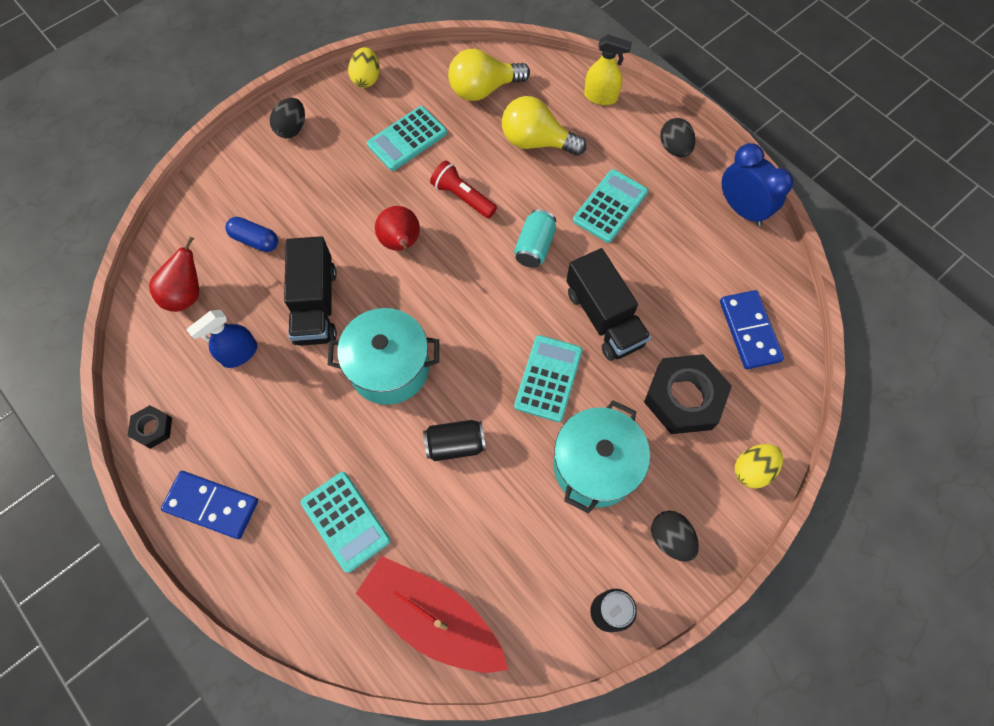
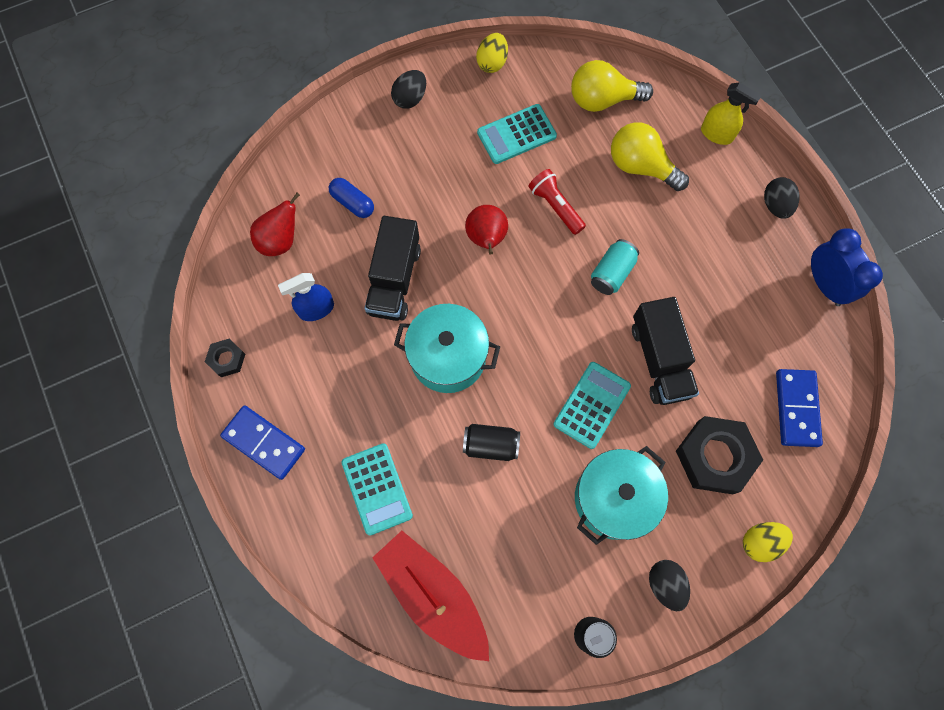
camera: 15 degrees right, 5 degrees up
turquoise calculator [573,169,648,243] -> none

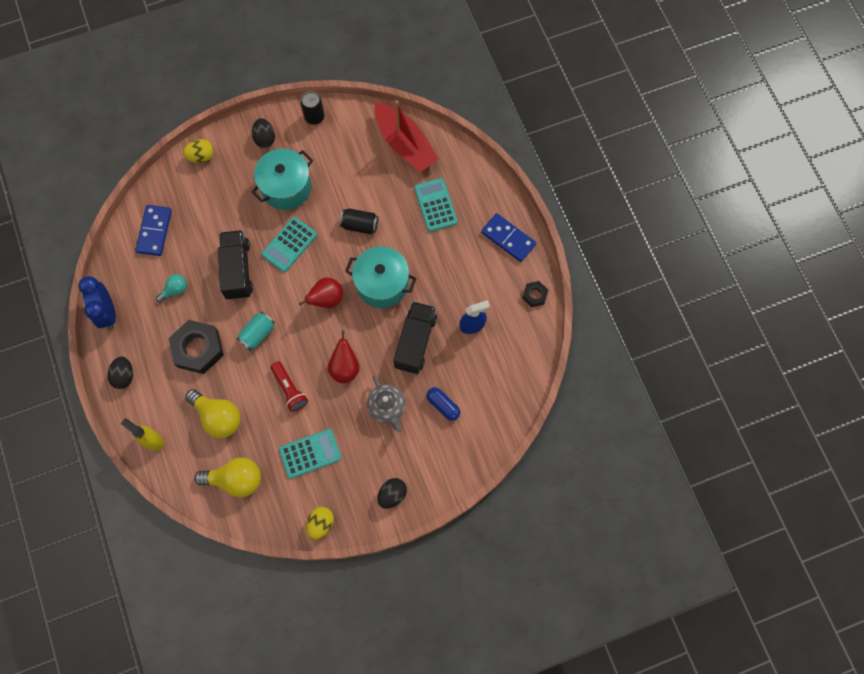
camera: 175 degrees left, 0 degrees up
red pear [250,193,300,256] -> red pear moved to [299,277,343,308]
black nut [676,416,763,494] -> black nut moved to [168,320,224,374]
none -> turquoise light bulb [156,274,187,303]
none -> grey teapot [367,375,406,432]

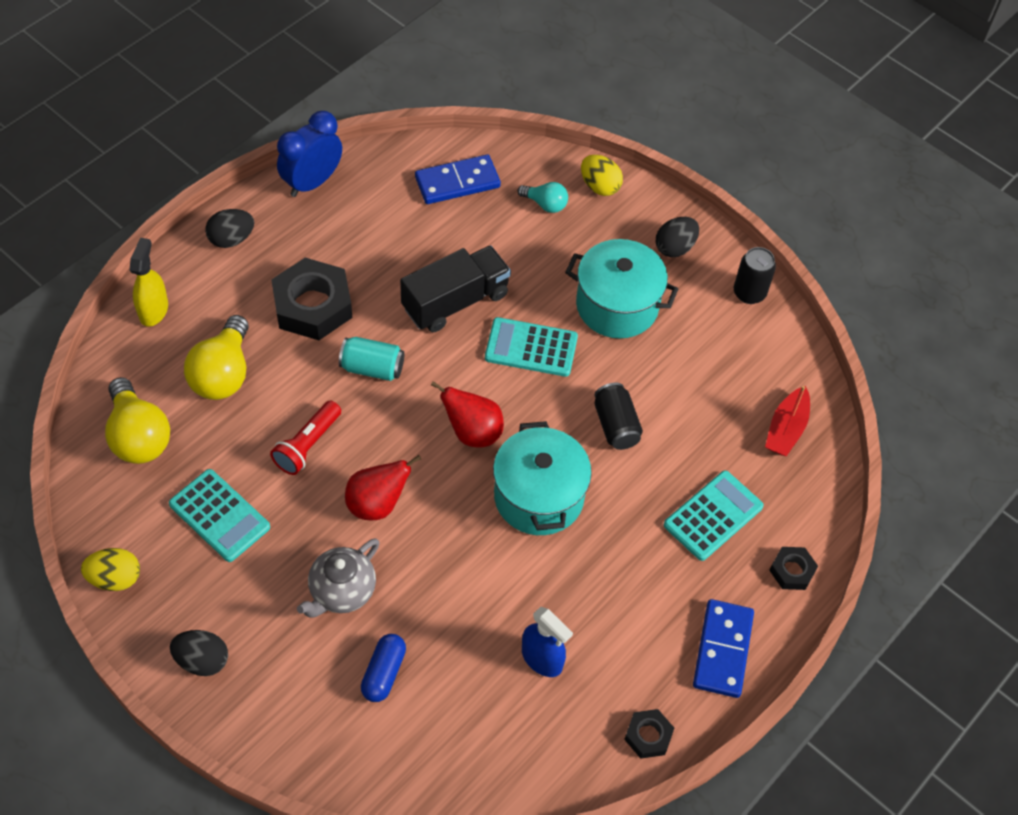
camera: 60 degrees right, 15 degrees down
turquoise light bulb [156,274,187,303] -> turquoise light bulb moved to [517,182,568,213]
red boat [375,100,439,172] -> red boat [765,386,810,456], size x0.56
black truck [393,301,437,374] -> none
none -> black nut [769,547,818,590]

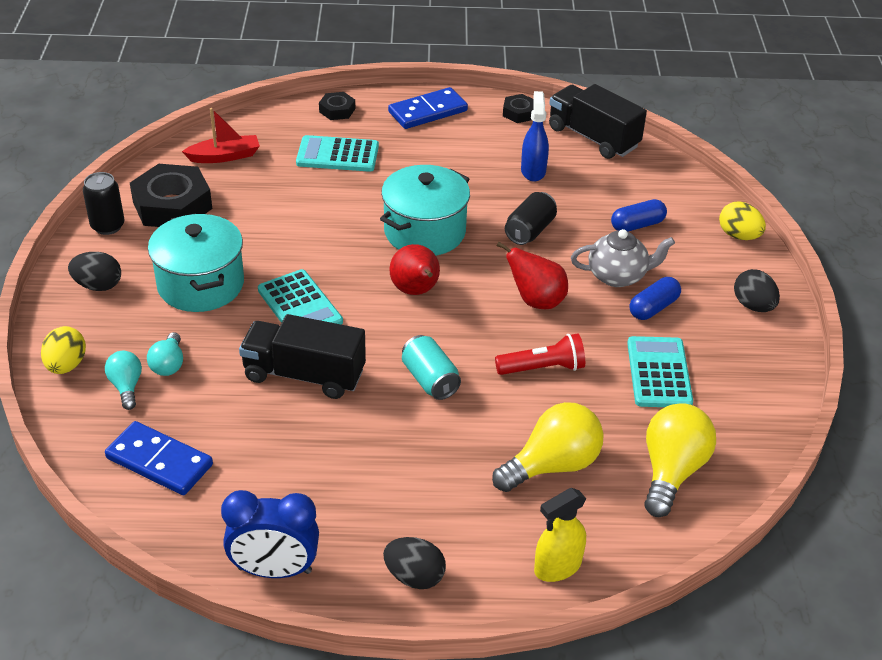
camera: 130 degrees left, 15 degrees down
yellow egg [81,548,140,591] -> yellow egg moved to [719,201,766,240]
black nut [271,258,352,340] -> black nut moved to [130,164,212,227]
black can [594,382,643,450] -> black can moved to [505,192,557,245]
none -> turquoise light bulb [147,332,183,376]
none -> black truck [549,84,647,159]
none -> blue capsule [630,277,681,320]

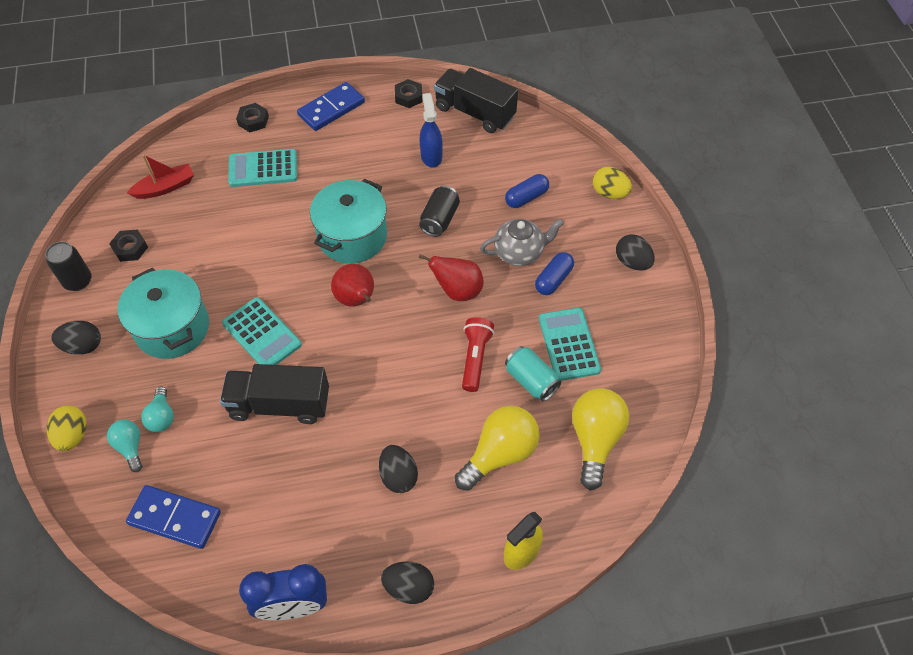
camera: 10 degrees left, 15 degrees up
black nut [130,164,212,227] -> black nut [109,230,148,262], size x0.50
turquoise can [402,335,461,400] -> turquoise can moved to [505,346,561,401]
red flashlight [495,334,585,375] -> red flashlight turned 60 degrees counterclockwise [462,317,494,392]
none -> black egg [379,445,418,493]

